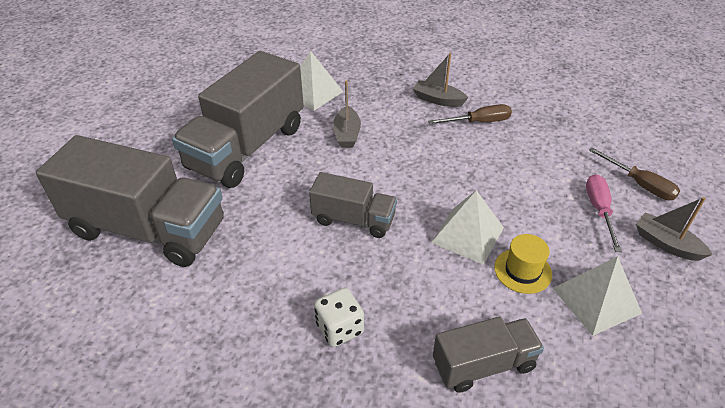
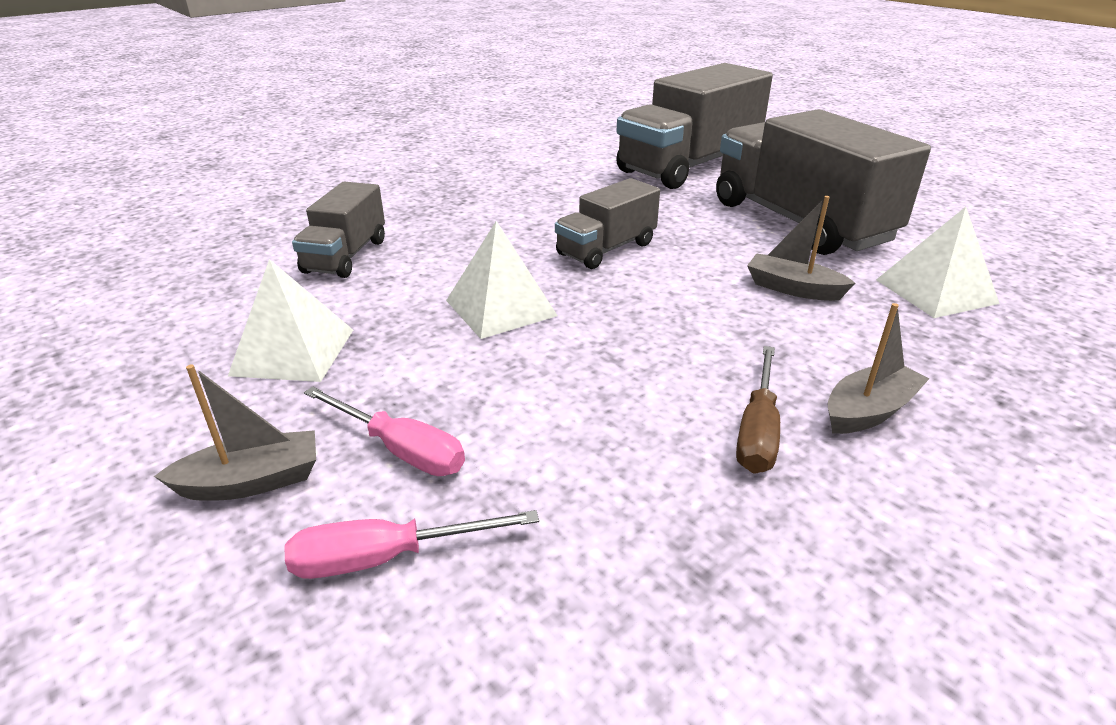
camera: 120 degrees right, 10 degrees down
white dice [314,288,364,347] -> none
yellow hat [494,234,552,294] -> none
brown screwdriver [589,147,680,200] -> pink screwdriver [285,510,539,579]

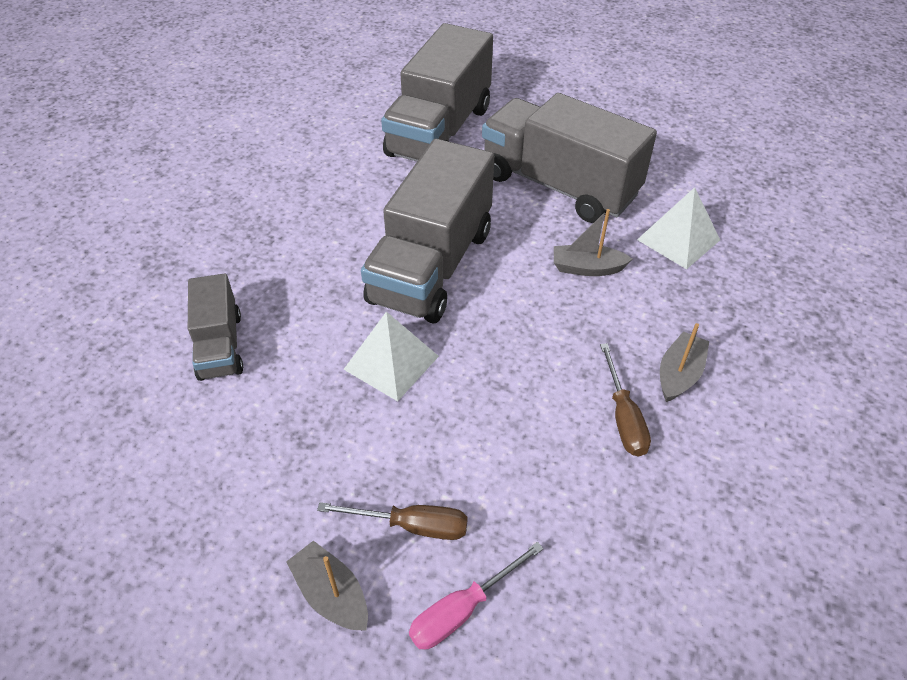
camera: 25 degrees left, 15 degrees up
grey boat [154,364,316,501] -> grey boat turned 90 degrees counterclockwise [286,541,368,630]
white pyramid [228,259,353,382] -> none
pink screwdriver [304,387,465,476] -> brown screwdriver [317,502,468,540]
grey truck [555,178,660,269] -> grey truck [361,139,494,323], size x1.89

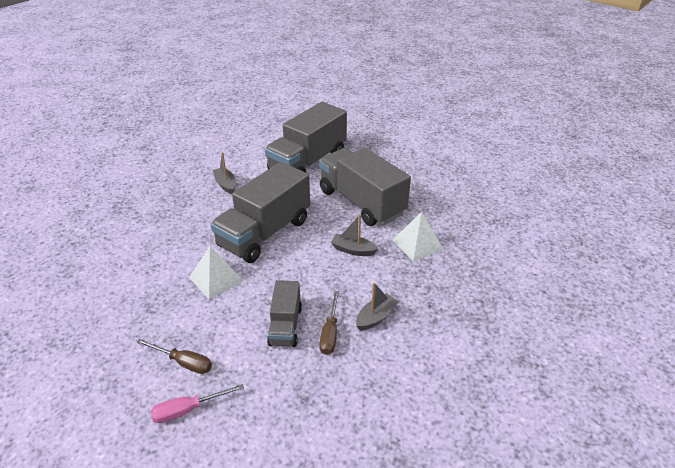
camera: 15 degrees right, 10 degrees down
grey truck [188,274,243,381] -> grey truck moved to [267,280,302,347]
grey boat [286,541,368,630] -> grey boat moved to [213,152,236,194]

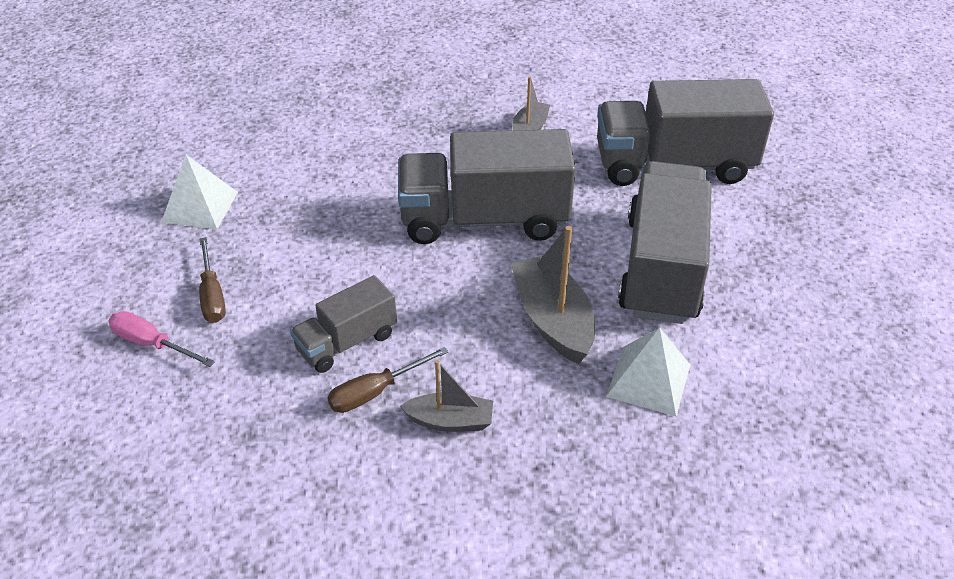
camera: 50 degrees right, 5 degrees up
white pyramid [189,246,243,299] -> white pyramid moved to [161,155,238,229]
grey boat [331,214,379,256] -> grey boat [511,226,595,364], size x1.66

